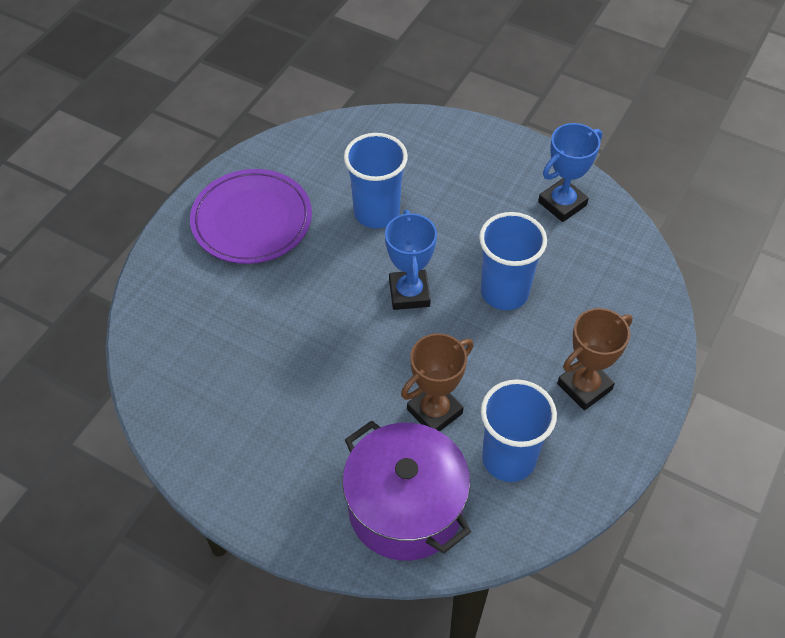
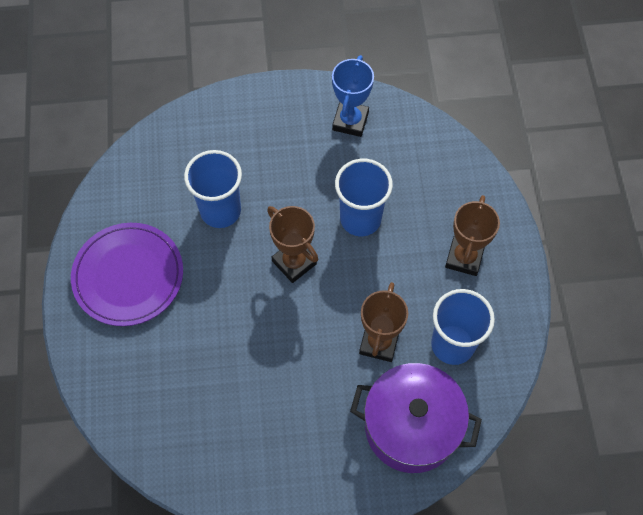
camera: 35 degrees left, 10 degrees up
blue trophy [385,210,437,310] -> brown trophy [267,206,318,283]

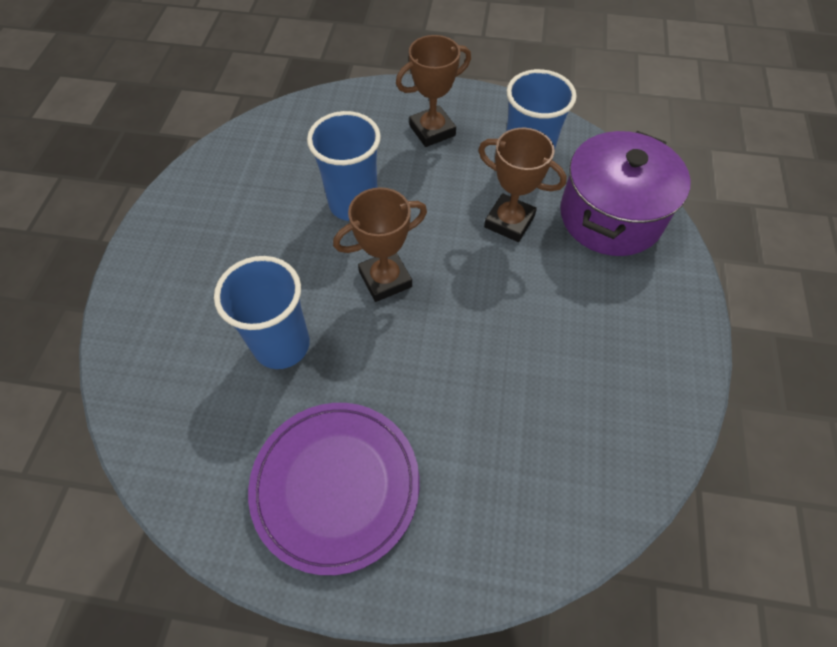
camera: 75 degrees left, 5 degrees down
blue trophy [332,55,374,137] -> none
brown trophy [445,195,500,276] -> brown trophy turned 60 degrees counterclockwise [396,35,471,147]

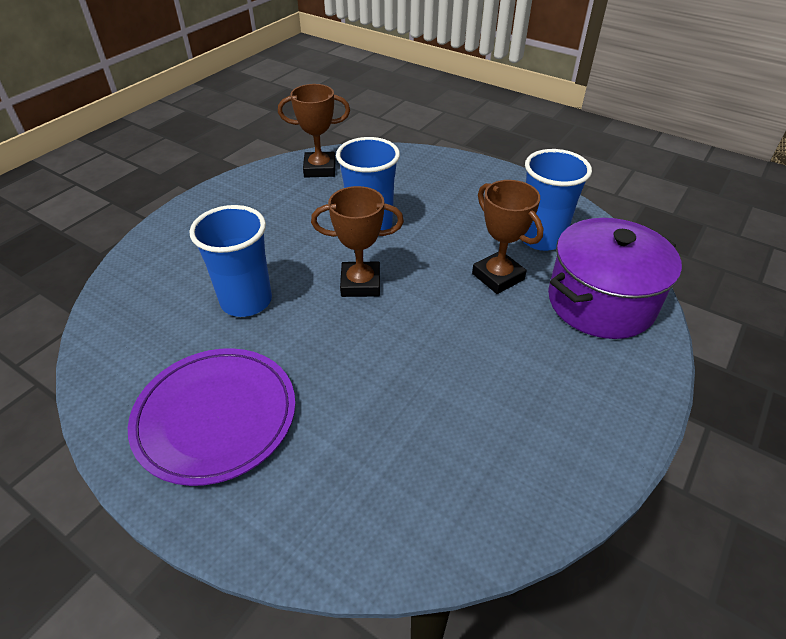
camera: 25 degrees right, 15 degrees down
brown trophy [396,35,471,147] -> brown trophy moved to [278,84,350,177]

